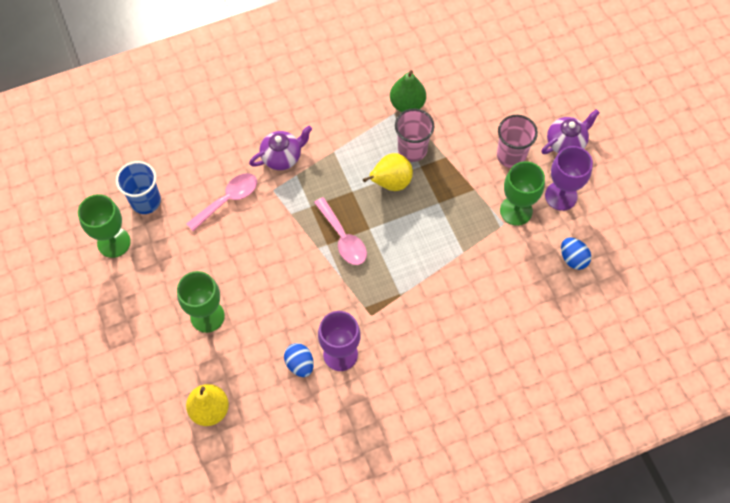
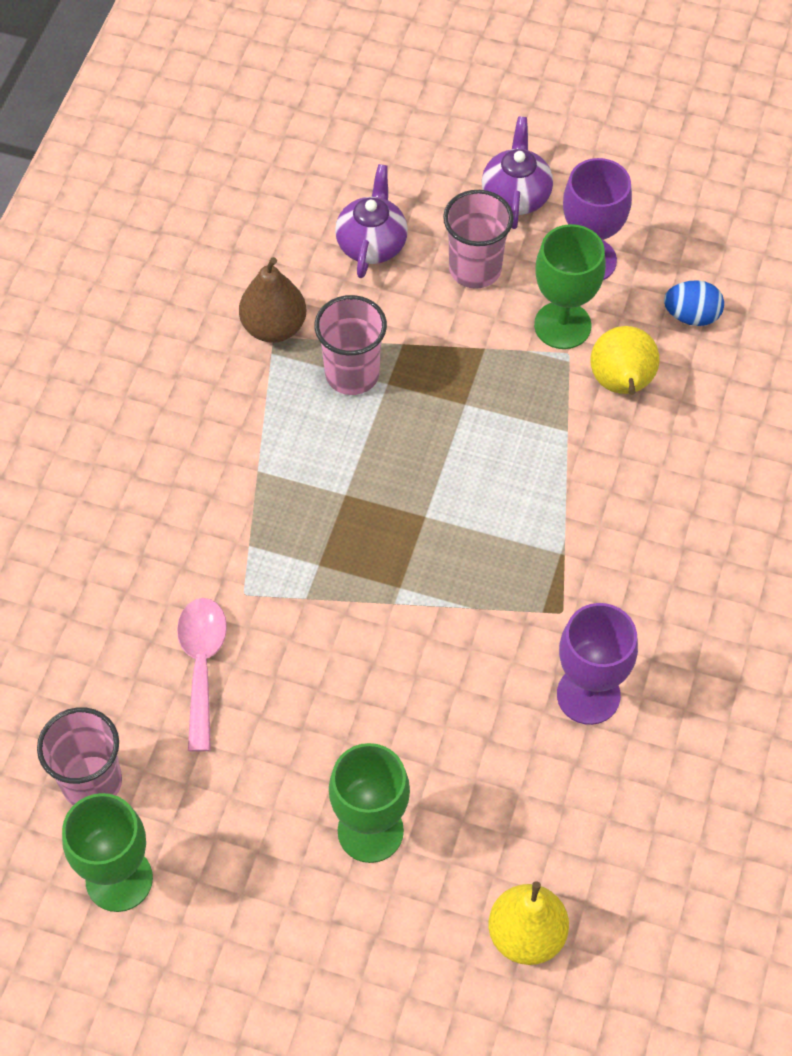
camera: 50 degrees left, 5 degrees down
blue cup [116,161,161,214] -> pink cup [37,707,122,805]
purple teapot [249,126,312,170] -> purple teapot moved to [335,164,408,278]
blue egg [284,343,314,377] -> none
pink spoon [314,197,367,265] -> none
yellow pear [363,153,413,191] -> yellow pear moved to [590,326,660,395]
green pear [390,70,426,112] -> brown pear [239,257,306,343]

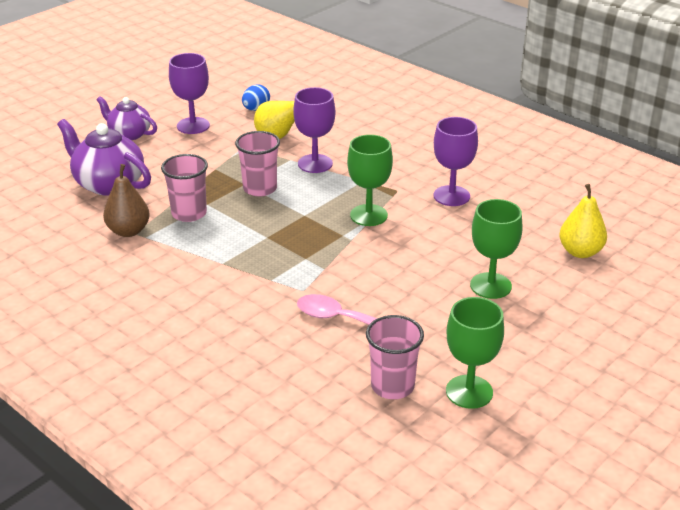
camera: 65 degrees left, 25 degrees down
purple teapot [335,164,408,278] -> purple teapot [57,119,151,196], size x1.54
pink cup [443,190,513,289] -> pink cup moved to [235,131,280,196]
green goblet [534,224,606,349] -> green goblet moved to [347,134,393,226]
none -> purple goblet [293,87,335,173]

